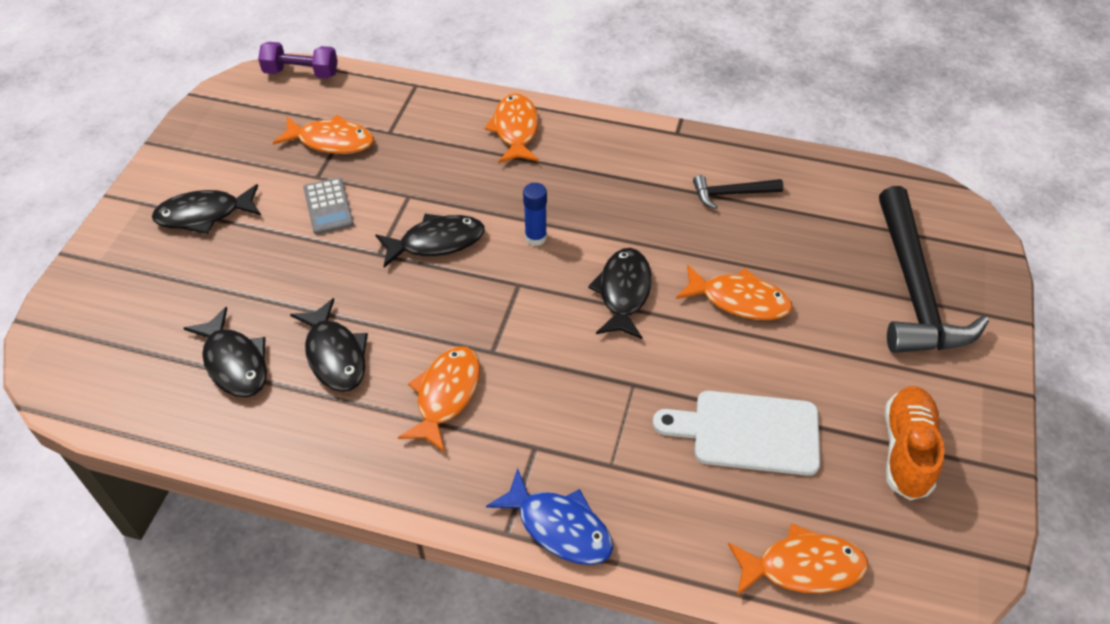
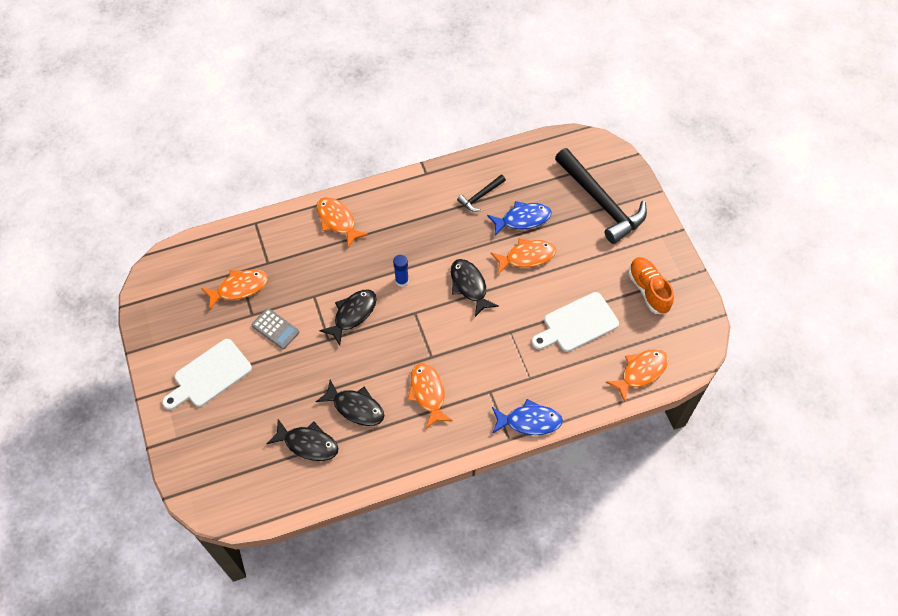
camera: 35 degrees left, 10 degrees up
black fish [152,184,261,234] -> white cutting board [162,339,252,410]
purple dumbbell [258,42,338,79] -> none
none -> blue fish [487,201,552,236]

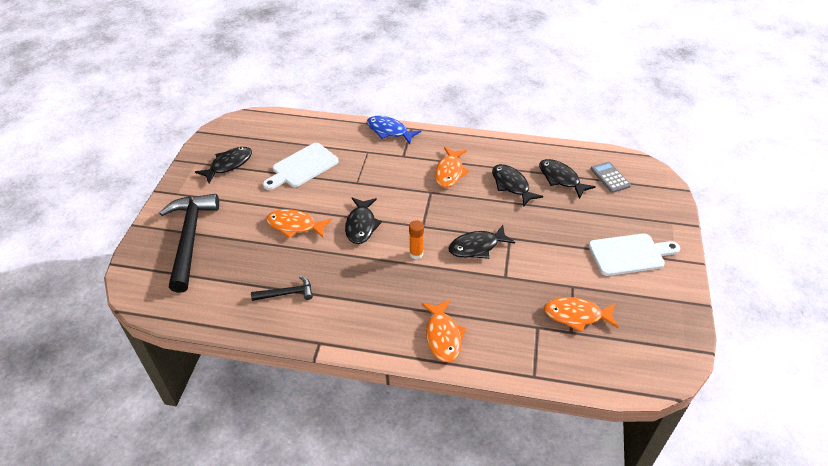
camera: 150 degrees left, 15 degrees down
grey calculator [251,308,300,349] -> grey calculator moved to [591,161,631,193]
blue glue stick [393,255,409,287] -> orange glue stick [409,220,424,259]
blue fish [487,201,552,236] -> none
white cutting board [532,292,619,352] -> white cutting board turned 135 degrees clockwise [263,143,339,190]
orange fish [606,349,668,402] -> none
orange shoe [628,257,674,314] -> black fish [195,147,252,183]

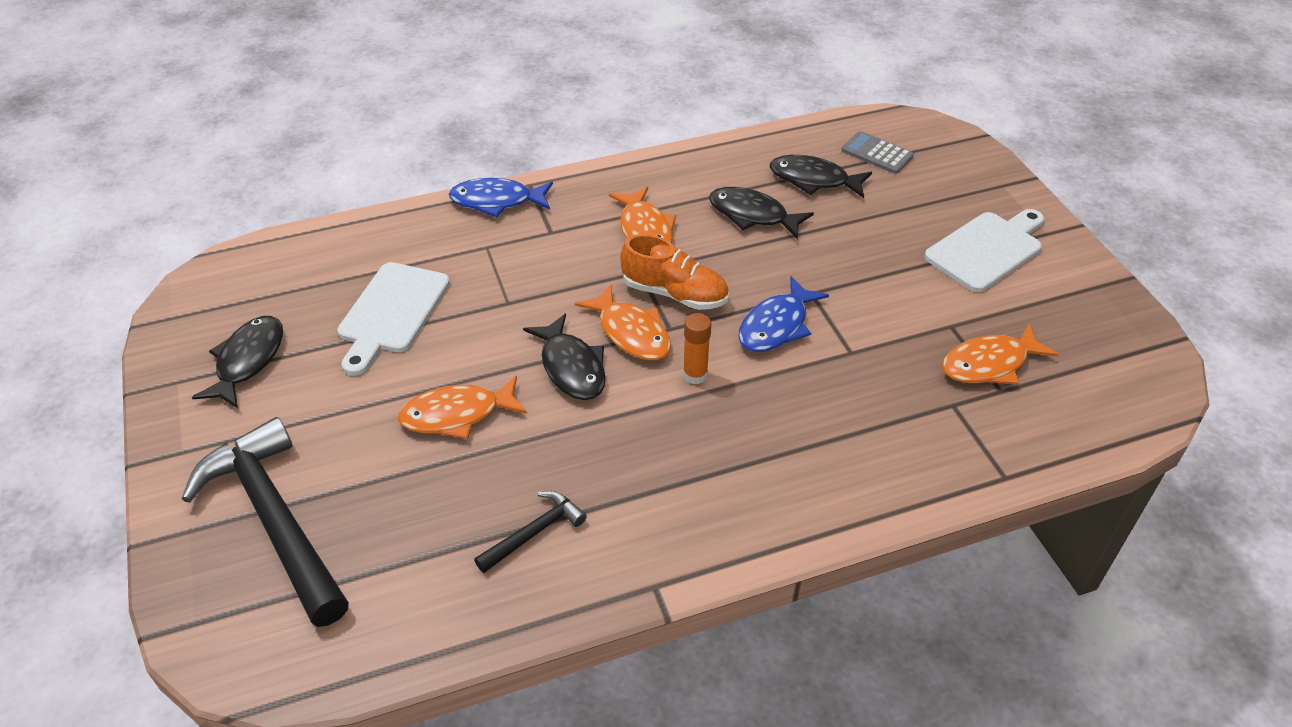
camera: 30 degrees left, 0 degrees up
orange fish [421,300,466,362] -> orange fish moved to [575,284,671,360]
black fish [448,225,515,259] -> blue fish [738,276,829,352]
none -> orange shoe [620,234,729,310]

